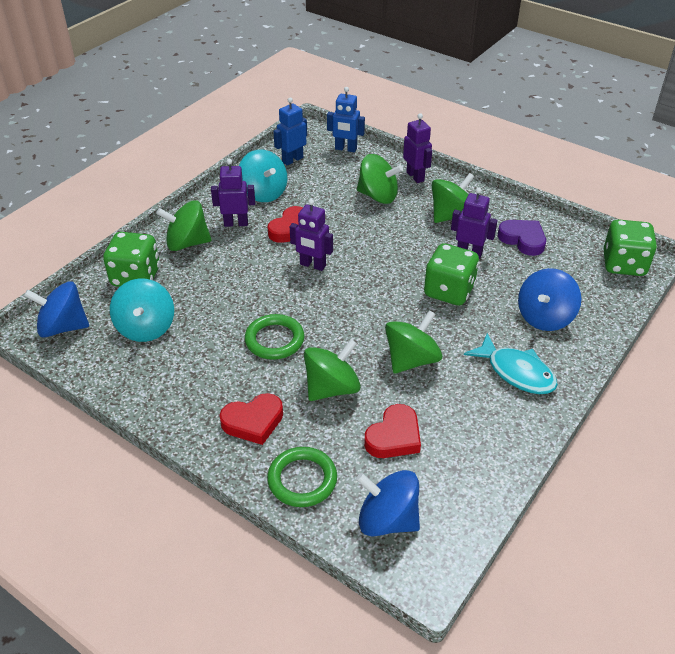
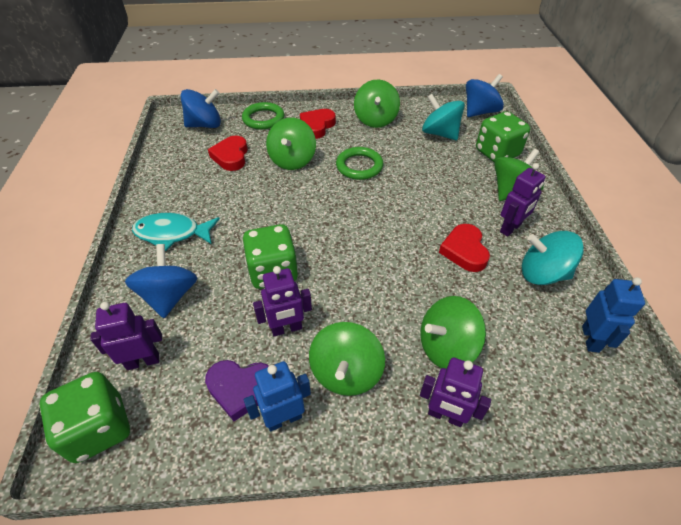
camera: 140 degrees right, 5 degrees up
purple robot [290,199,333,271] -> purple robot moved to [90,302,162,370]
blue robot [327,87,365,152] -> blue robot moved to [244,361,311,432]
green spinning top [385,310,442,374] -> green spinning top moved to [354,80,400,128]

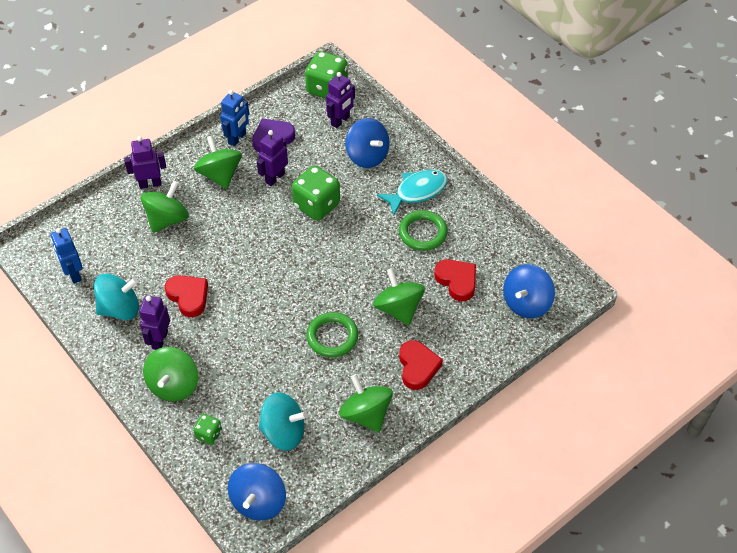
camera: 145 degrees right, 5 degrees up
green ring [242,102,284,130] -> green ring moved to [399,210,448,251]
green dice [476,111,530,163] -> green dice [193,414,222,445], size x0.51

